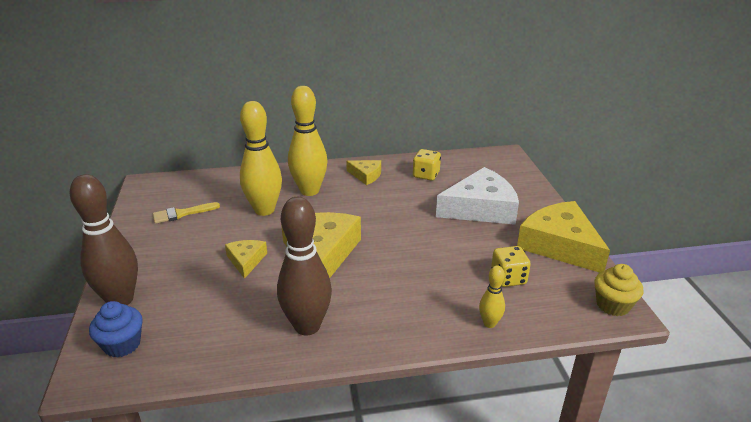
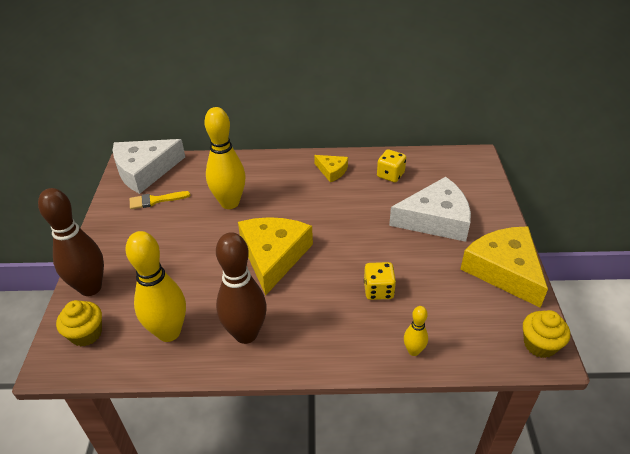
camera: 10 degrees right, 10 degrees up
blue cupcake [89,301,143,358] -> yellow cupcake [56,300,102,346]
yellow cheese [225,240,267,279] -> none
yellow bowling pin [288,86,327,196] -> yellow bowling pin moved to [126,231,186,342]
yellow dice [491,246,531,287] -> yellow dice moved to [364,262,396,300]
none -> white cheese [113,139,185,194]

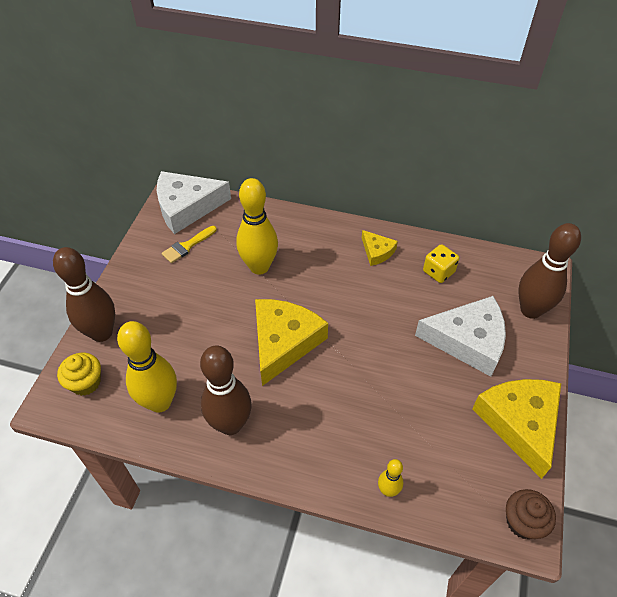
camera: 15 degrees right, 10 degrees up
yellow brush [130,191,190,209] -> yellow brush turned 45 degrees counterclockwise [162,226,217,263]
yellow dice [364,262,396,300] -> none
yellow cupcake [523,310,570,358] -> brown cupcake [506,489,556,539]
none -> brown bowling pin [518,223,581,319]

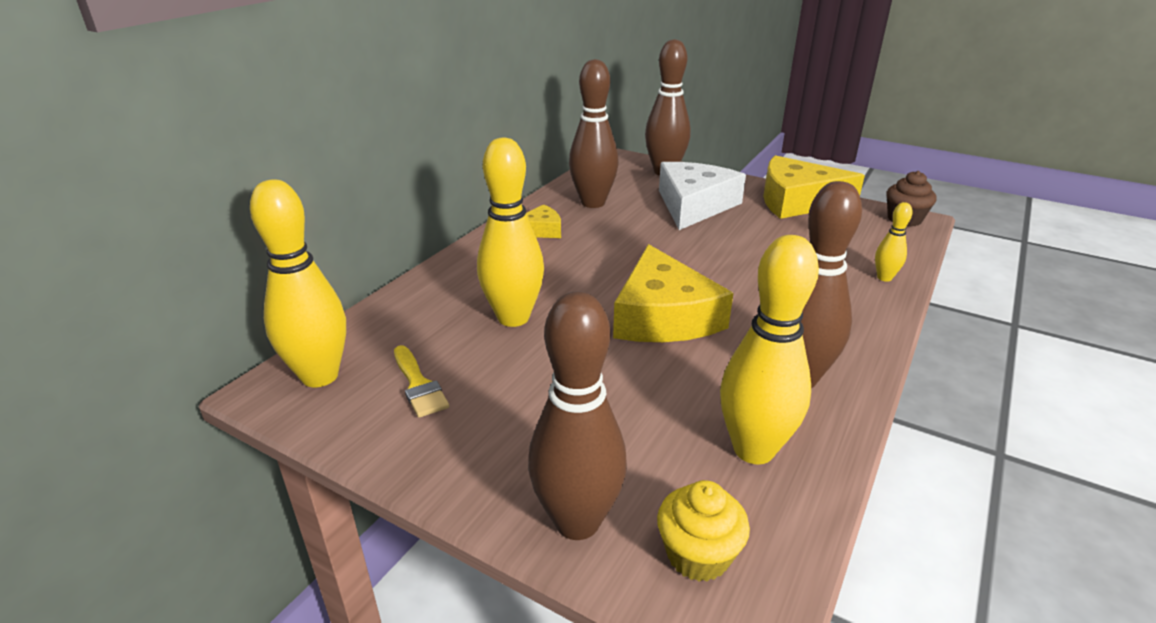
camera: 75 degrees left, 20 degrees down
white cheese [157,171,231,234] -> yellow bowling pin [250,180,346,387]
yellow cheese [255,299,328,386] -> yellow cheese turned 135 degrees counterclockwise [613,244,733,342]
yellow dice [423,244,459,283] -> brown bowling pin [569,59,619,208]

